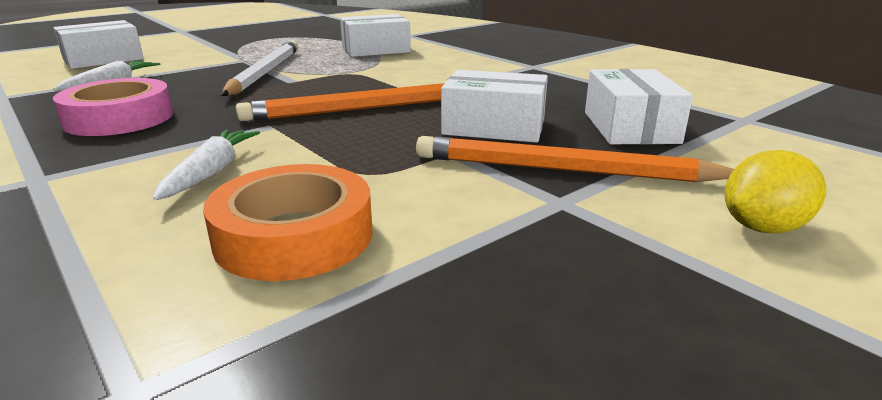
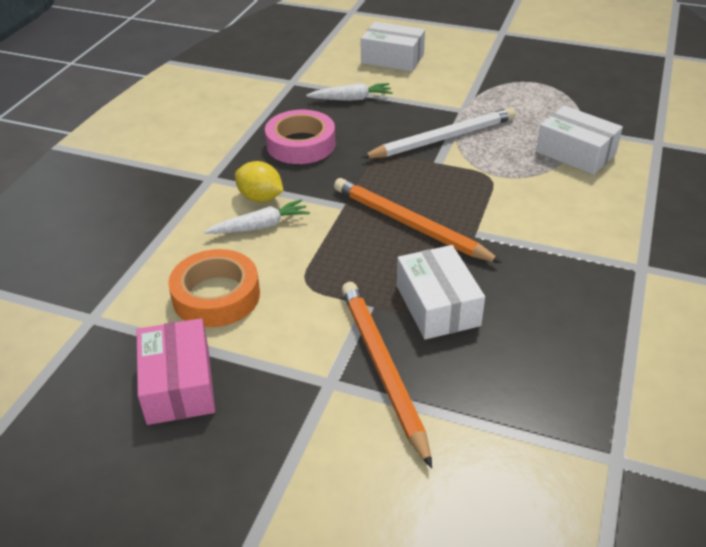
camera: 60 degrees right, 15 degrees up
white box [585,69,693,144] -> none
yellow lemon [725,150,826,233] -> yellow lemon moved to [235,161,284,202]
none -> pink box [136,318,215,425]

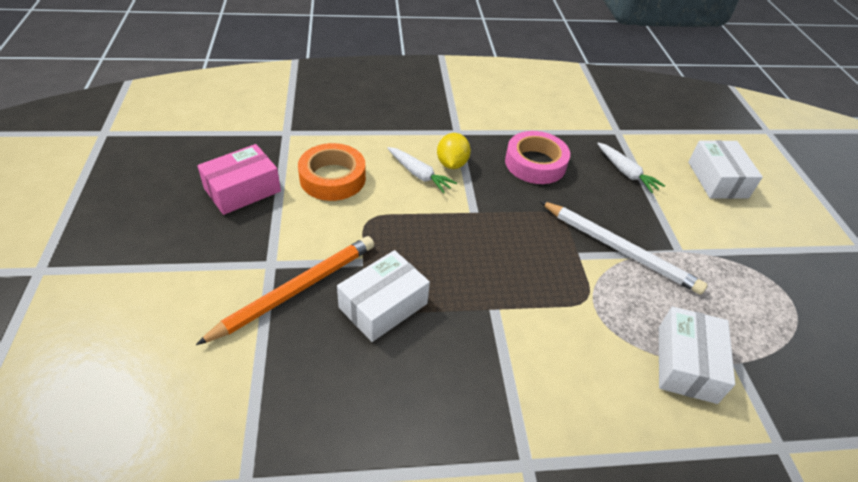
camera: 60 degrees right, 5 degrees up
orange pencil [334,178,502,263] -> none

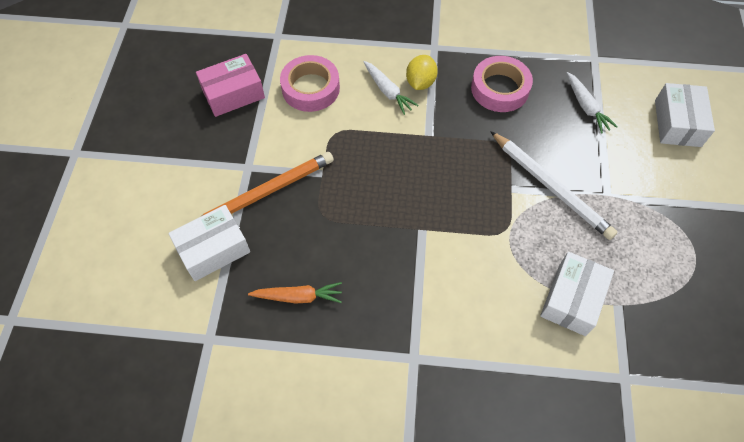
camera: 15 degrees right, 15 degrees up
orange tape [298,143,366,201] -> pink tape [280,55,340,112]
white box [337,250,430,342] -> white box moved to [168,205,250,281]
none -> orange carrot [248,282,342,303]

